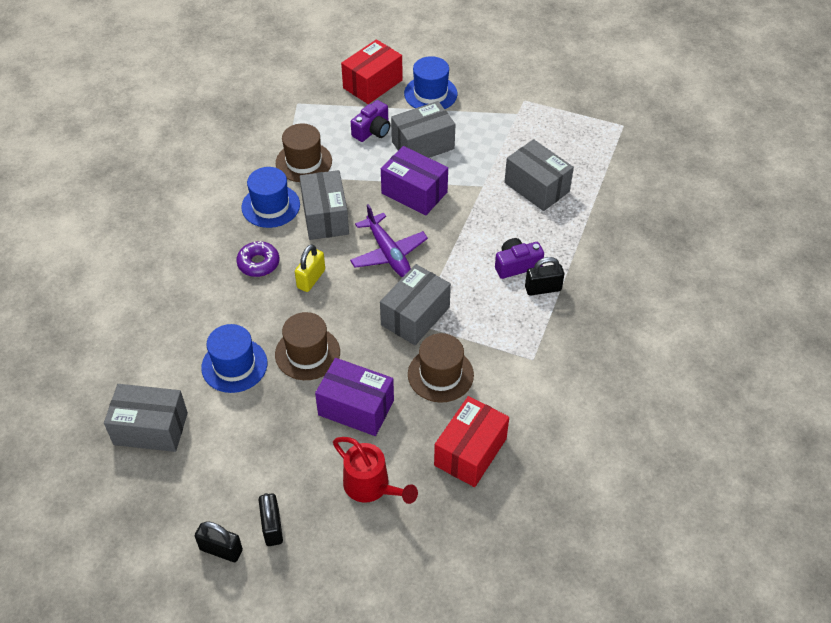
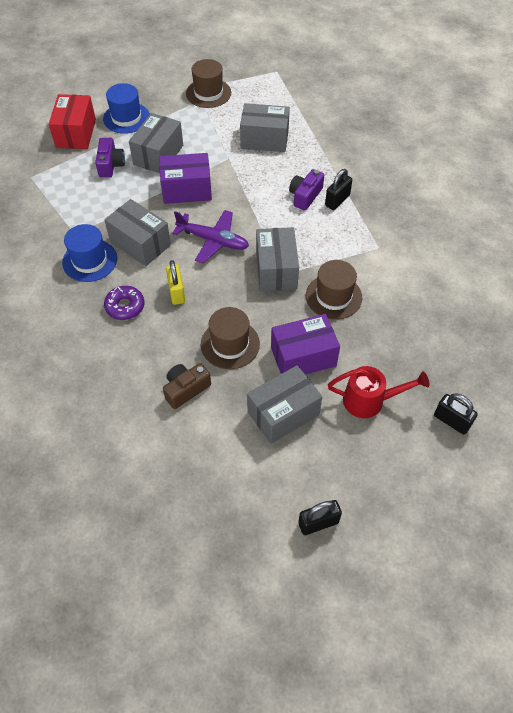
camera: 40 degrees left, 5 degrees up
grey box [104,384,188,452] -> grey box moved to [247,365,322,444]
blue hat [201,324,267,393] -> brown camera [163,363,211,409]
black padlock [259,493,283,546] -> black padlock moved to [434,393,478,435]
brown hat [276,124,332,182] -> brown hat moved to [186,59,231,108]
red box [434,396,509,487] -> none

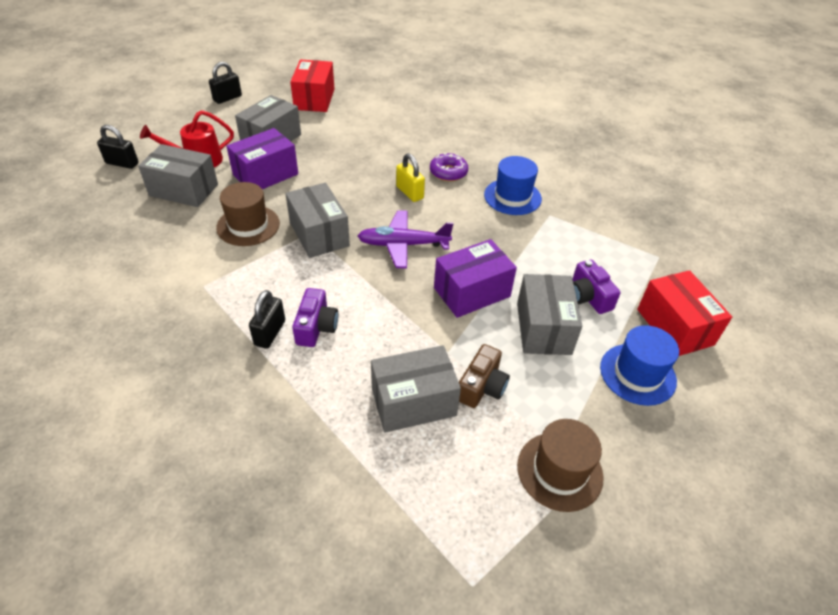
camera: 155 degrees right, 10 degrees down
grey box [104,199,171,266] -> grey box moved to [138,144,218,207]
brown camera [163,363,211,409] -> brown camera moved to [459,344,510,408]
brown hat [201,307,260,369] -> none
none -> red box [290,59,334,112]

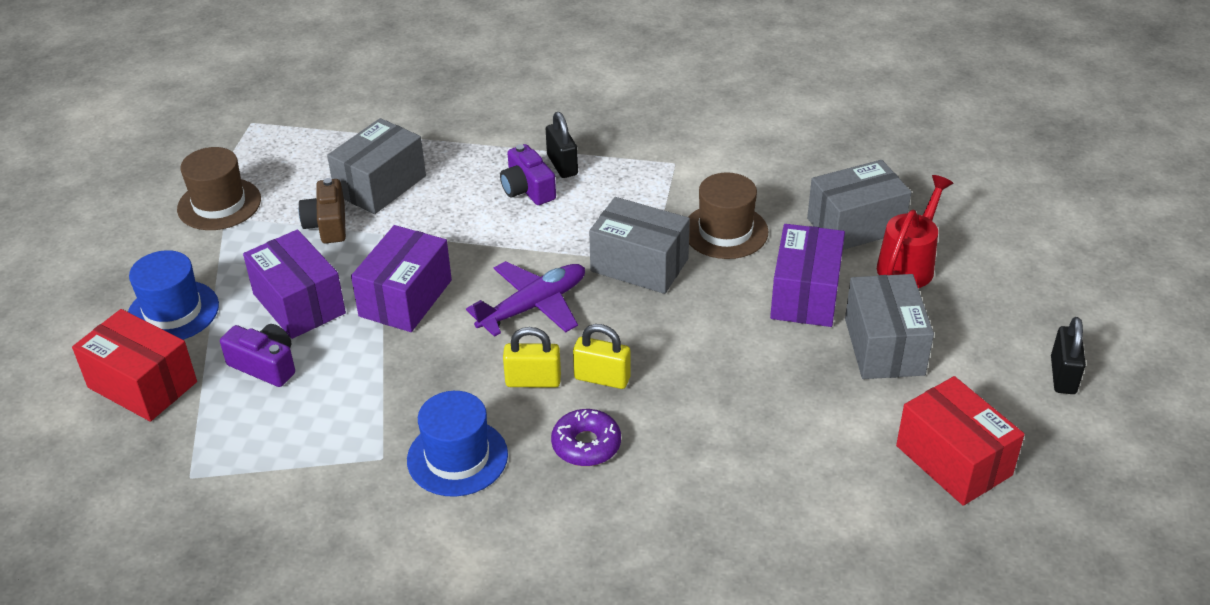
camera: 145 degrees right, 5 degrees down
black padlock [97,125,139,169] -> none
grey box [517,274,582,355] -> purple box [243,229,346,339]
none -> yellow padlock [503,327,561,388]

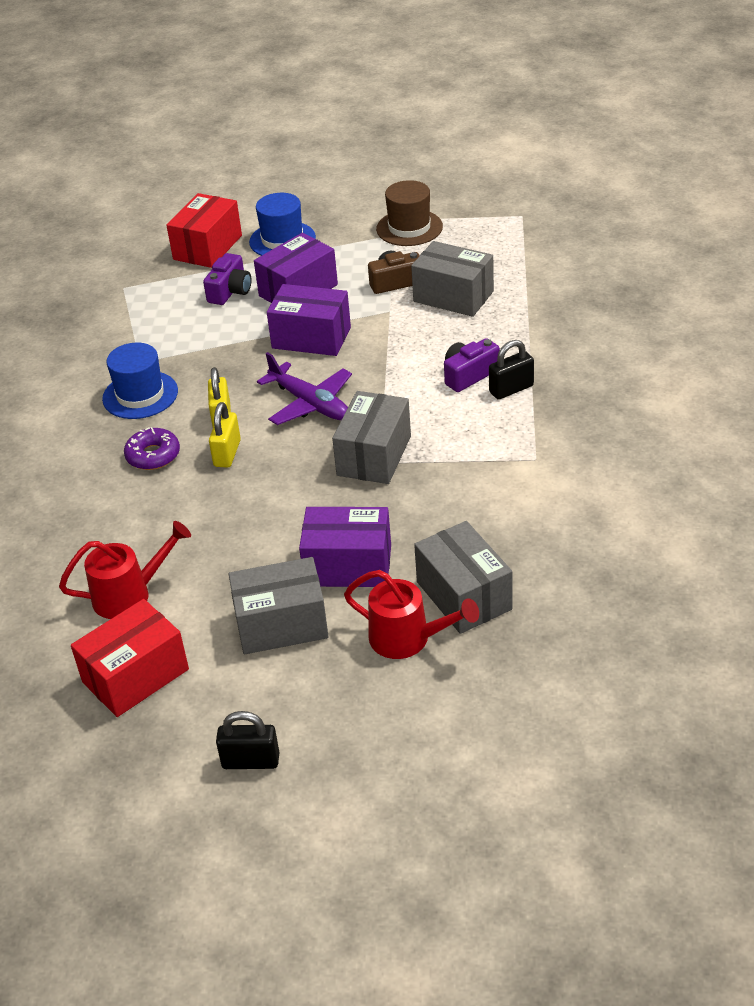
camera: 85 degrees right, 0 degrees up
brown hat [689,172,769,259] -> none
none -> red watering can [59,521,191,619]

